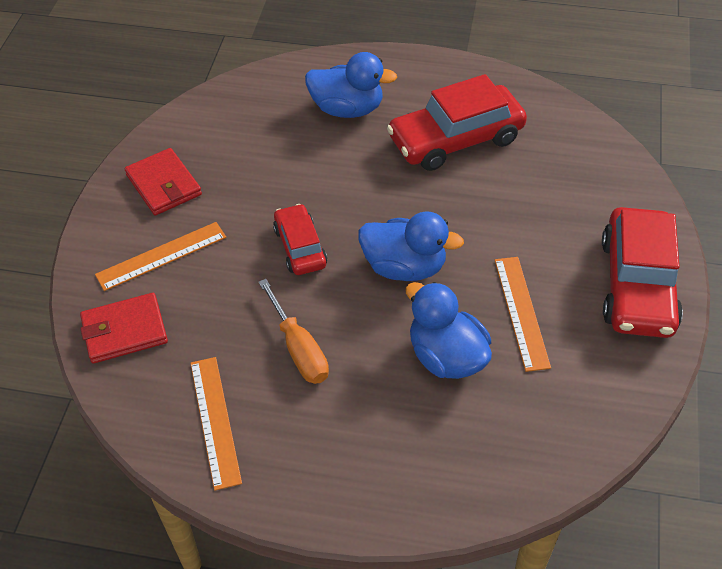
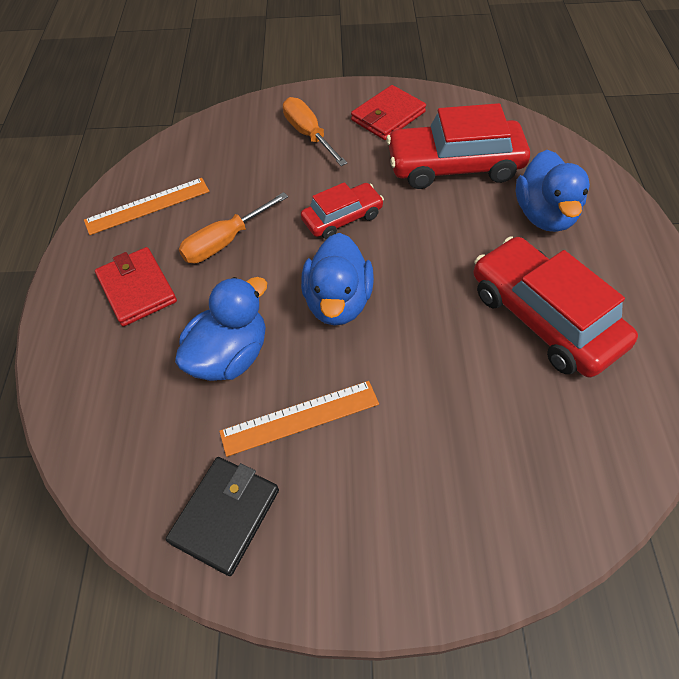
camera: 80 degrees right, 5 degrees up
red wallet [80,293,168,363] -> red wallet moved to [95,247,177,327]
orange ruler [95,222,226,291] -> orange screwdriver [283,97,347,166]
red car [602,207,683,338] -> red car moved to [386,103,530,189]
none -> black wallet [166,457,279,576]

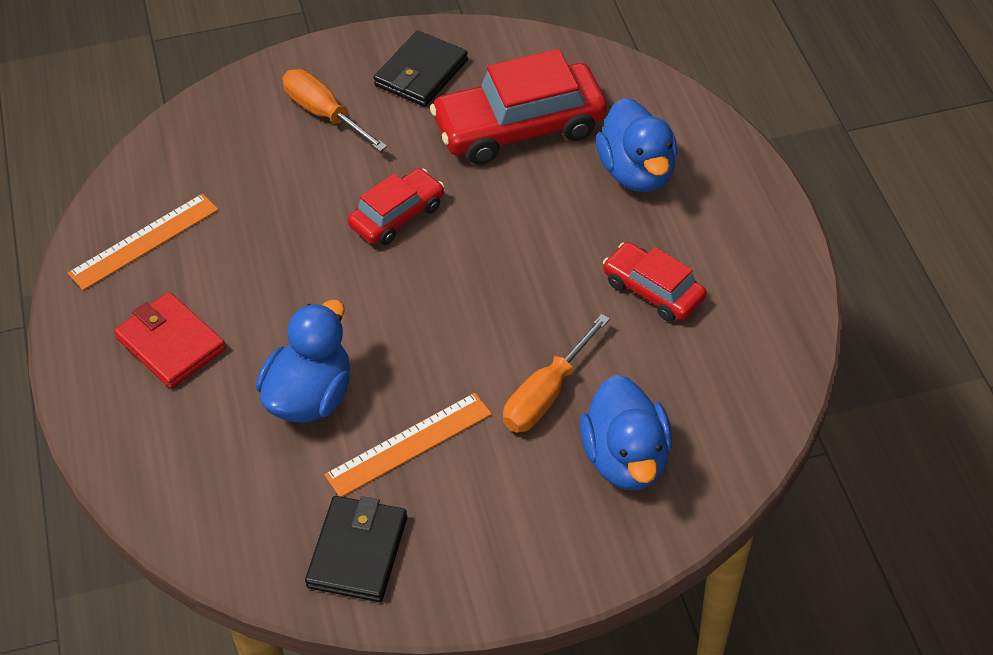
camera: 15 degrees left, 5 degrees down
orange screwdriver [179,192,288,263] -> orange screwdriver moved to [503,314,610,432]
blue duck [301,233,374,326] -> blue duck moved to [580,375,672,490]
red wallet [351,85,426,140] -> black wallet [374,30,468,107]
red car [474,236,638,377] -> red car [603,242,706,322], size x0.57

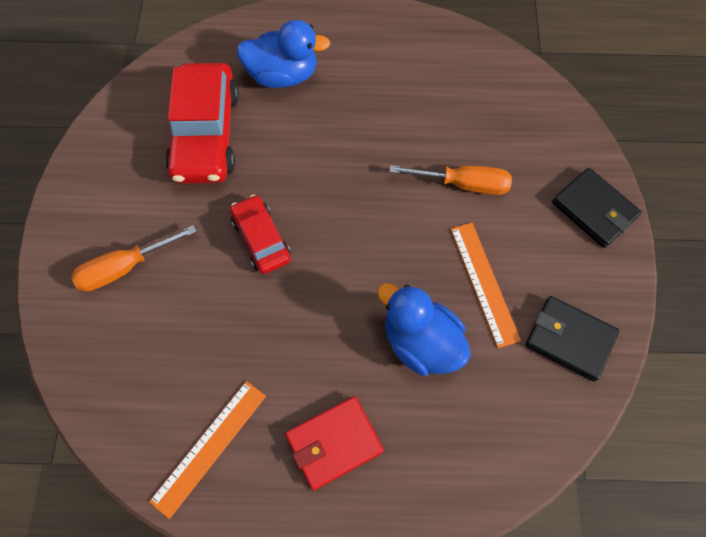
camera: 75 degrees left, 15 degrees up
orange ruler [68,194,219,291] -> orange ruler turned 60 degrees clockwise [149,381,266,519]
black wallet [374,30,468,107] -> black wallet moved to [552,168,642,248]
orange screwdriver [503,314,610,432] -> orange screwdriver turned 45 degrees counterclockwise [389,165,512,195]
blue duck [580,375,672,490] -> none
red car [603,242,706,322] -> none

